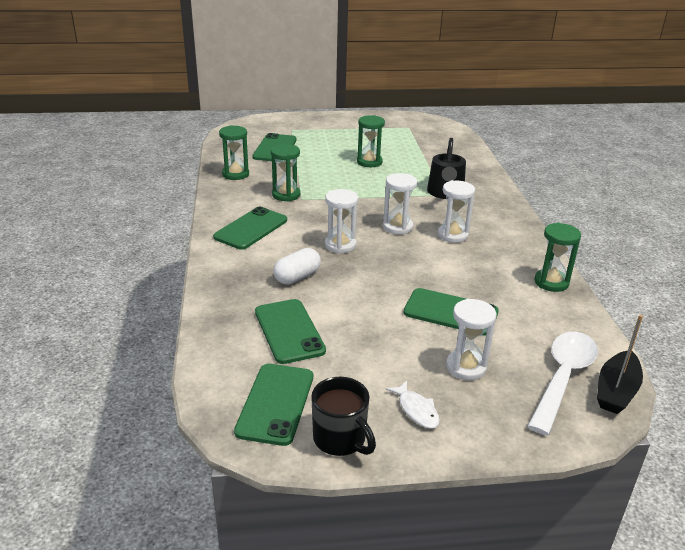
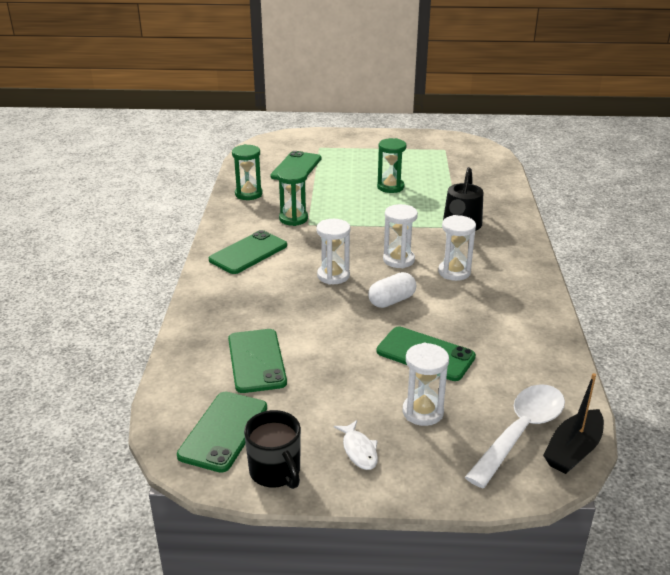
camera: 10 degrees right, 0 degrees up
white capsule [273,248,321,284] -> white capsule moved to [368,272,416,308]
green hourglass [534,223,581,292] -> none

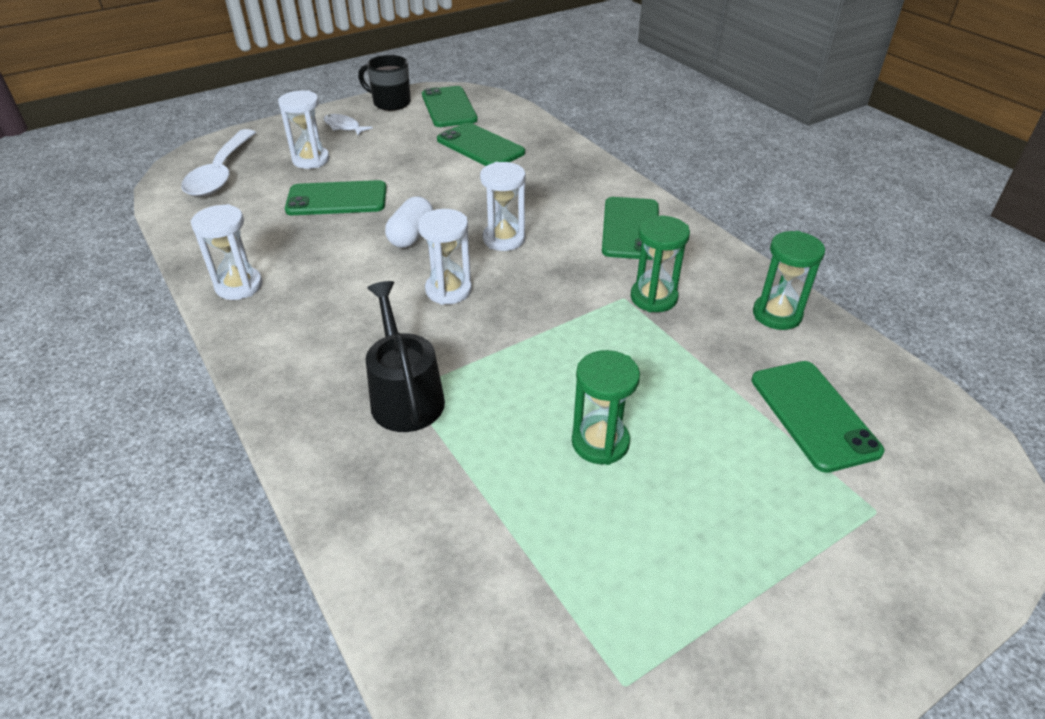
camera: 145 degrees right, 10 degrees up
white hourglass [438,215,476,281] -> white hourglass moved to [191,204,263,300]
black boat [543,373,604,474] -> none

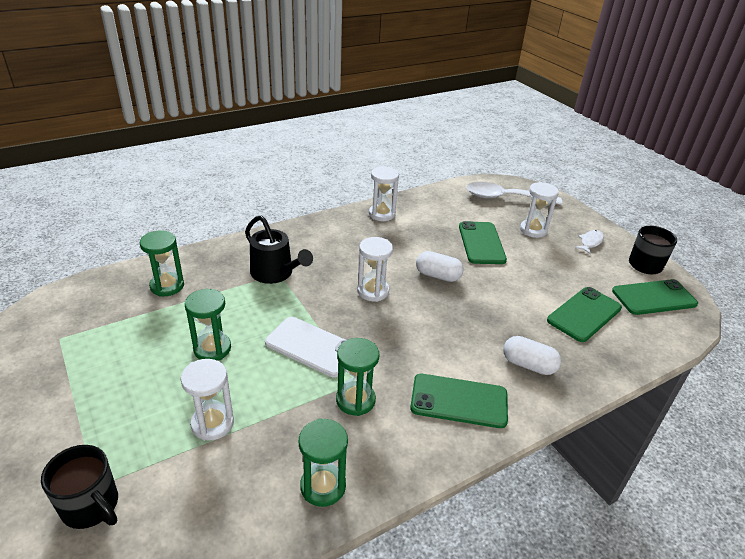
camera: 90 degrees right, 5 degrees down
black watering can [366,281,445,432] -> black watering can turned 60 degrees clockwise [245,216,313,284]
white hourglass [480,162,526,251] -> white hourglass moved to [181,359,234,441]
green phone [752,361,885,473] -> none
none -> black mug [41,445,118,529]
none -> green hourglass [140,230,184,297]
none -> white phone [265,317,346,377]
none -> white capsule [503,336,561,375]

